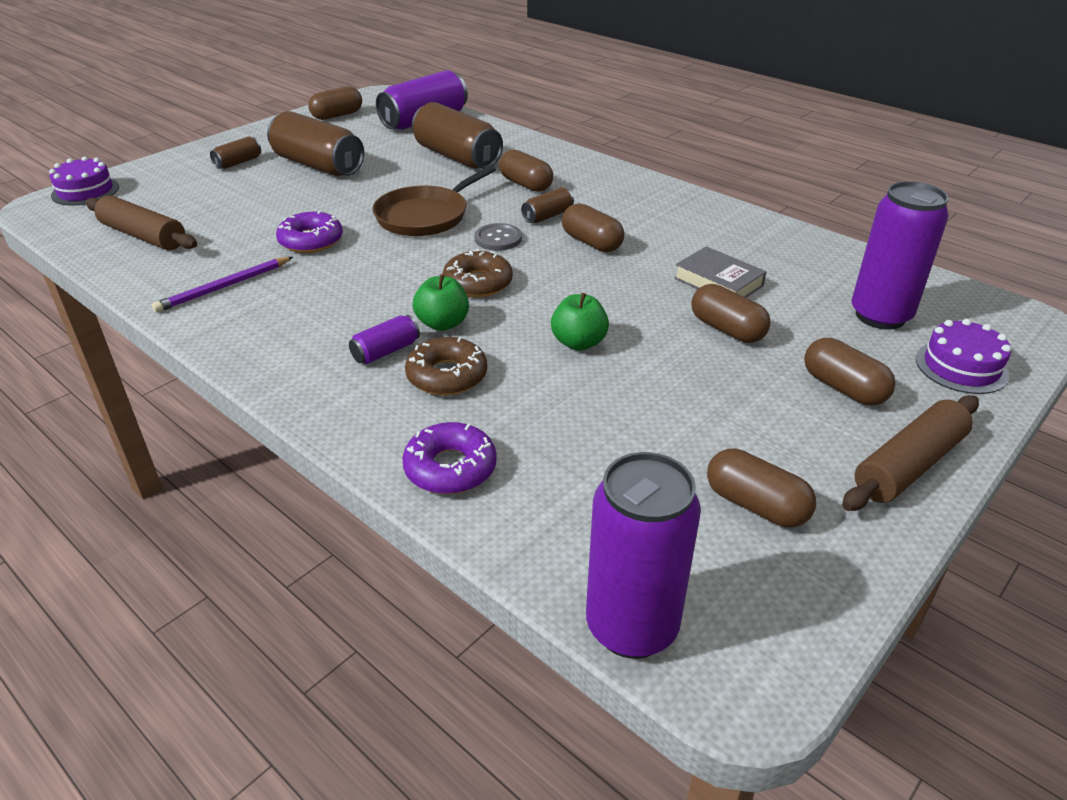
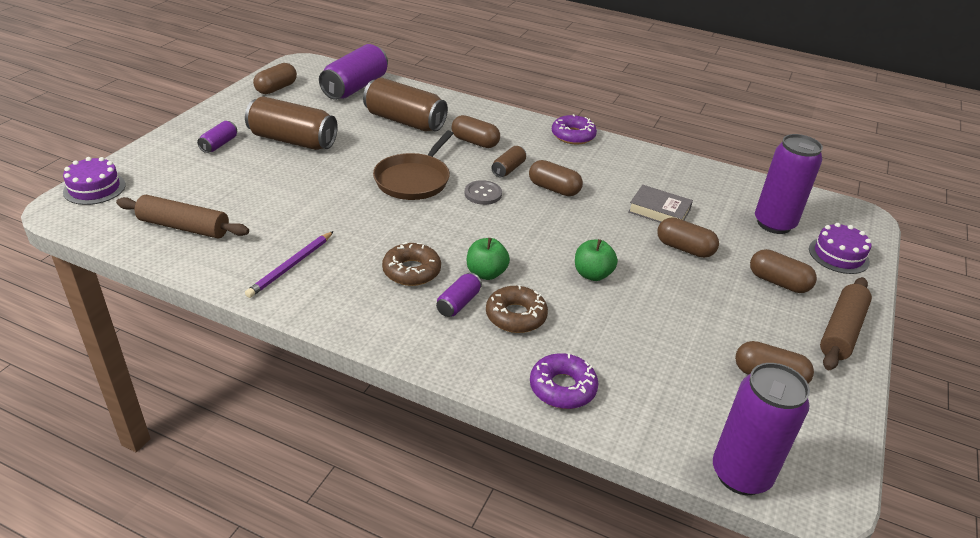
camera: 20 degrees left, 0 degrees up
brown can [210,136,261,169] -> purple can [197,121,237,153]
purple donut [276,211,343,253] -> purple donut moved to [552,114,597,145]
brown donut [442,249,513,297] -> brown donut moved to [382,242,441,286]

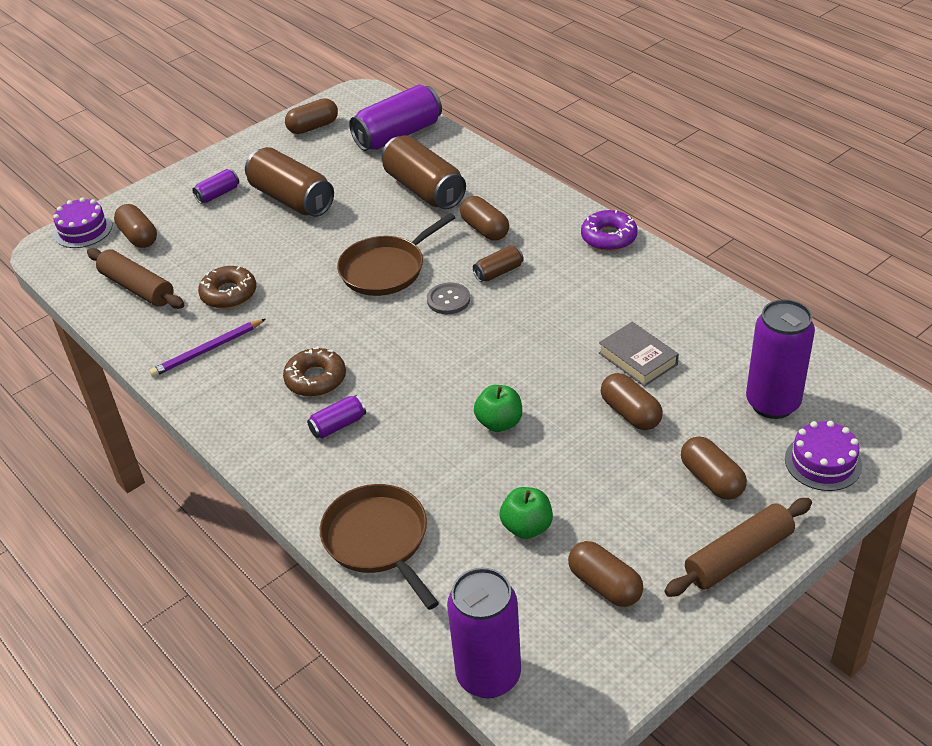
camera: 30 degrees right, 5 degrees up
green apple [467,238,510,280] -> green apple moved to [500,487,553,539]
brown donut [486,285,548,333] -> brown donut moved to [198,266,256,309]
brown capsule [529,160,583,196] -> brown capsule moved to [114,204,157,248]
purple donut [530,353,598,409] -> brown pan [320,484,439,610]

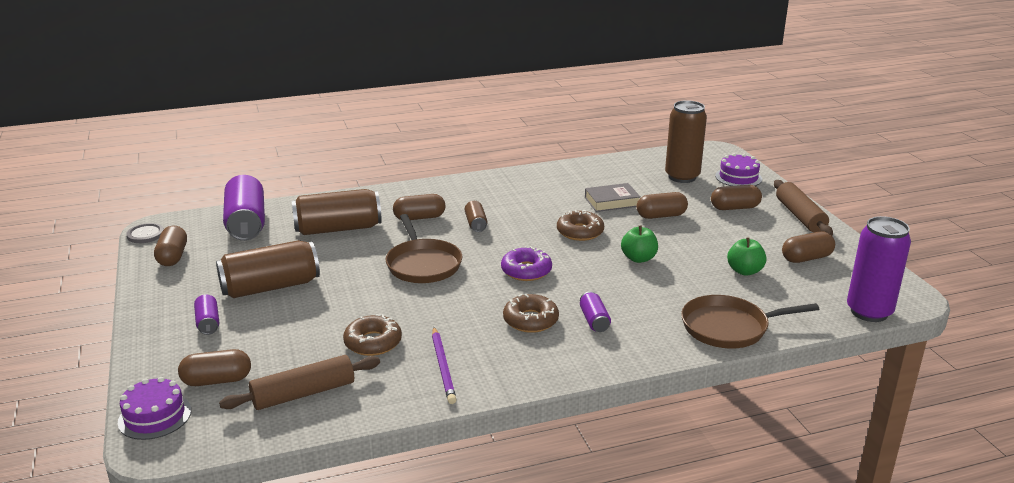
camera: 70 degrees left, 15 degrees down
grey button [427,282,470,314] -> grey button moved to [126,223,164,243]
purple donut [581,210,638,251] -> purple donut moved to [501,246,552,281]
purple can [746,299,815,419] -> brown can [665,100,707,183]
none -> brown donut [557,210,604,241]

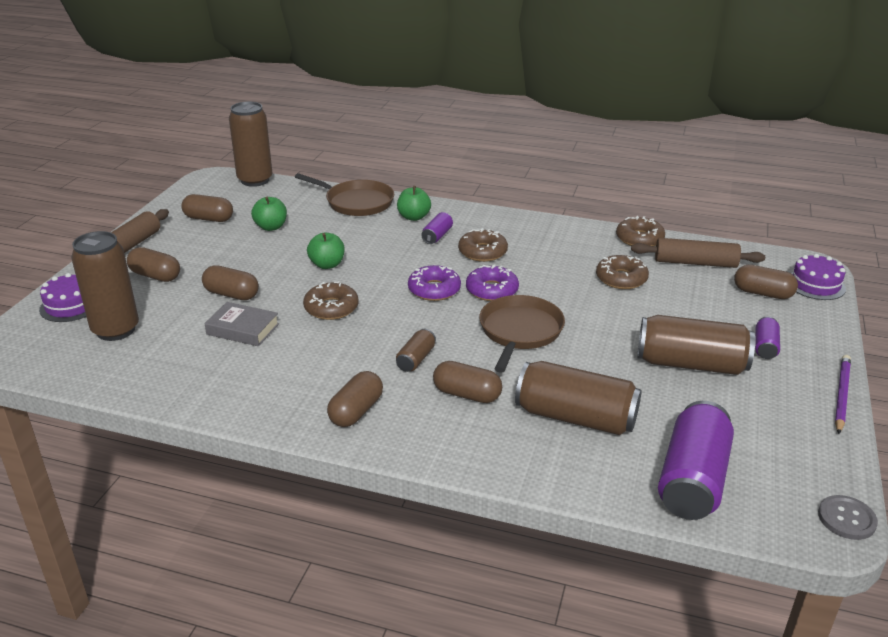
camera: 145 degrees left, 5 degrees up
brown capsule [154,226,187,266] -> brown capsule moved to [327,371,383,427]
purple pencil [432,327,457,404] -> purple pencil moved to [835,355,851,434]
purple can [847,216,911,322] -> brown can [229,102,273,187]
none -> green apple [397,186,431,221]
none -> purple donut [466,264,519,301]
none -> brown donut [616,216,665,246]

